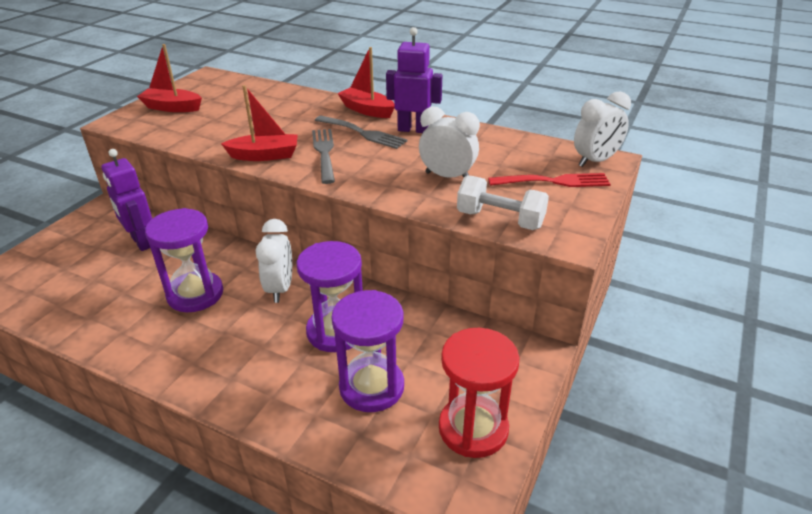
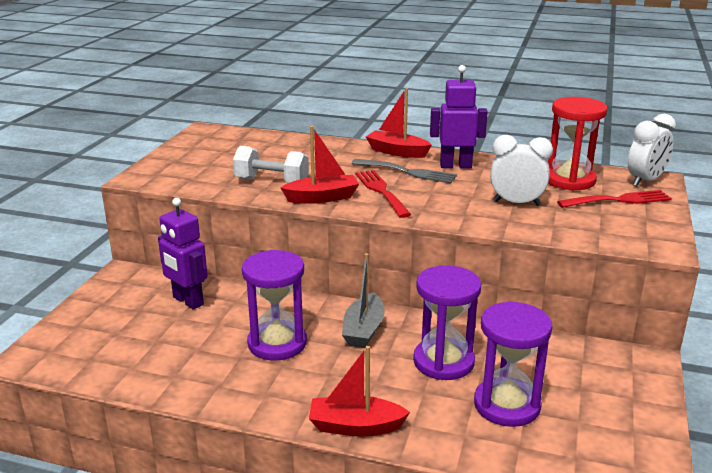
camera: 10 degrees left, 10 degrees down
red boat [137,44,202,112] -> red boat moved to [309,346,410,436]
white clock [256,219,292,303] -> grey boat [342,253,385,348]
grey fork [312,129,335,184] -> red fork [355,170,411,218]
red hourglass [439,328,519,458] -> red hourglass moved to [548,97,607,191]
white dumbbell [457,175,549,230] -> white dumbbell moved to [233,146,309,183]

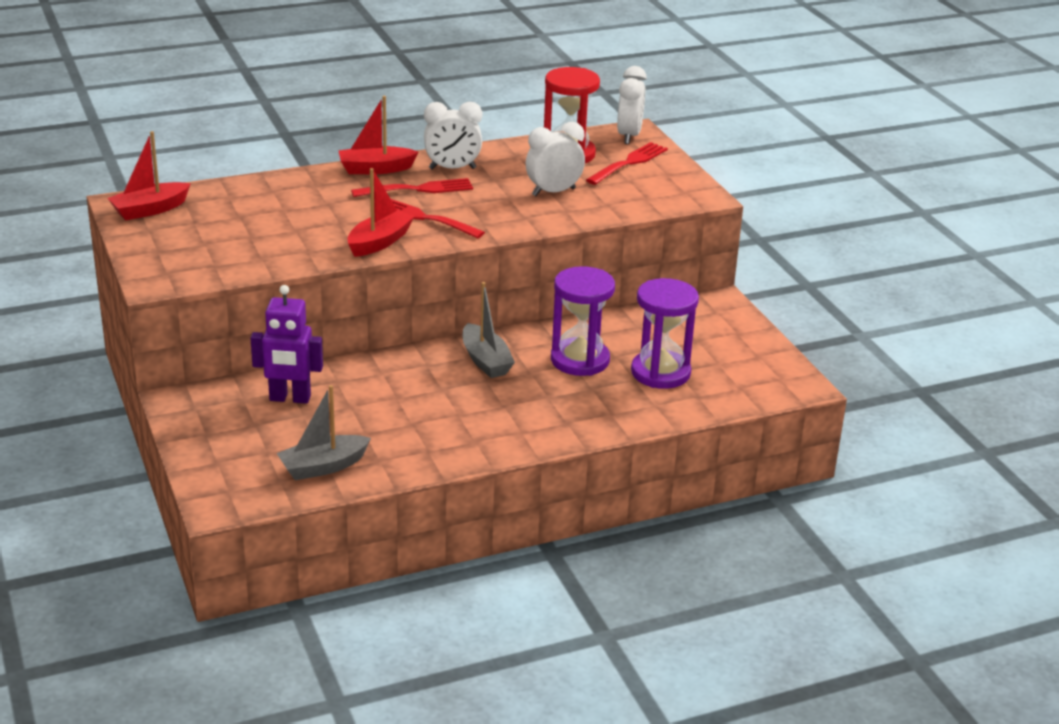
camera: 40 degrees left, 5 degrees up
white dumbbell [233,146,309,183] -> none
purple hourglass [242,250,307,360] -> none
red boat [309,346,410,436] -> red boat moved to [107,131,191,220]
grey fork [351,159,457,183] -> red fork [351,178,473,197]
purple robot [430,65,488,168] -> white clock [424,102,482,170]
none -> grey boat [277,385,371,480]

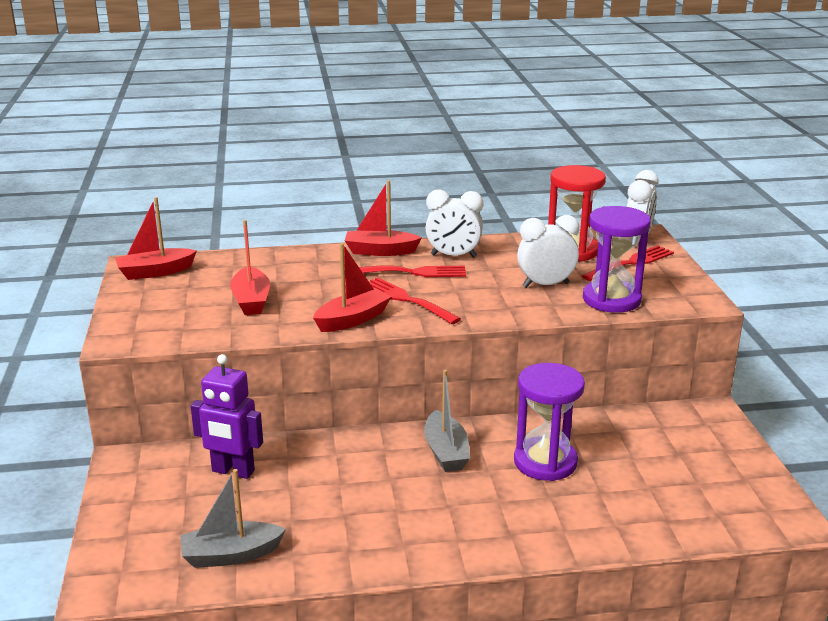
camera: 15 degrees right, 5 degrees down
purple hourglass [631,278,699,389] -> purple hourglass moved to [583,206,651,313]
none -> red boat [230,220,270,315]

